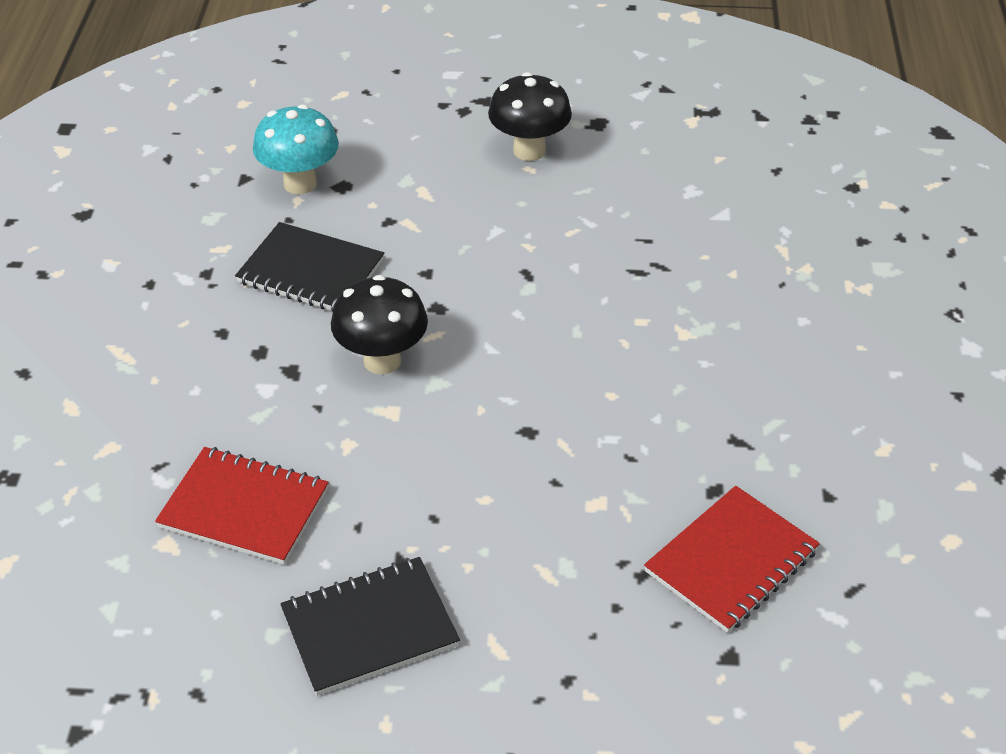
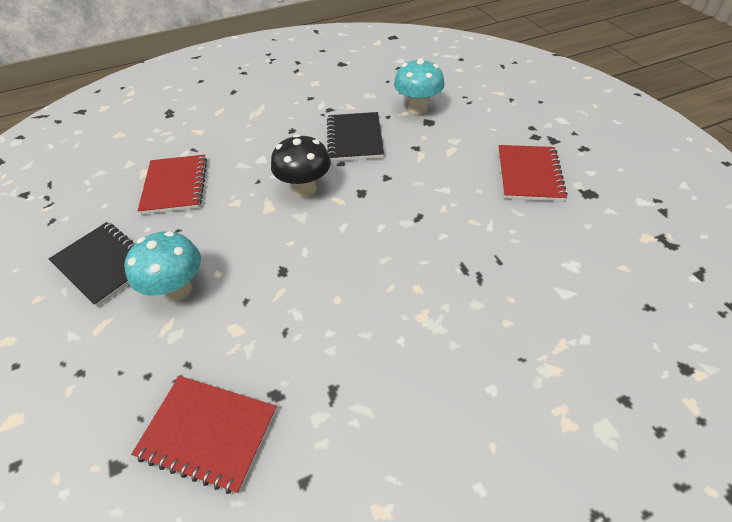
camera: 65 degrees right, 5 degrees up
black mushroom [488,72,572,161] -> red notebook [498,145,568,201]
none -> turquoise mushroom [124,231,201,301]

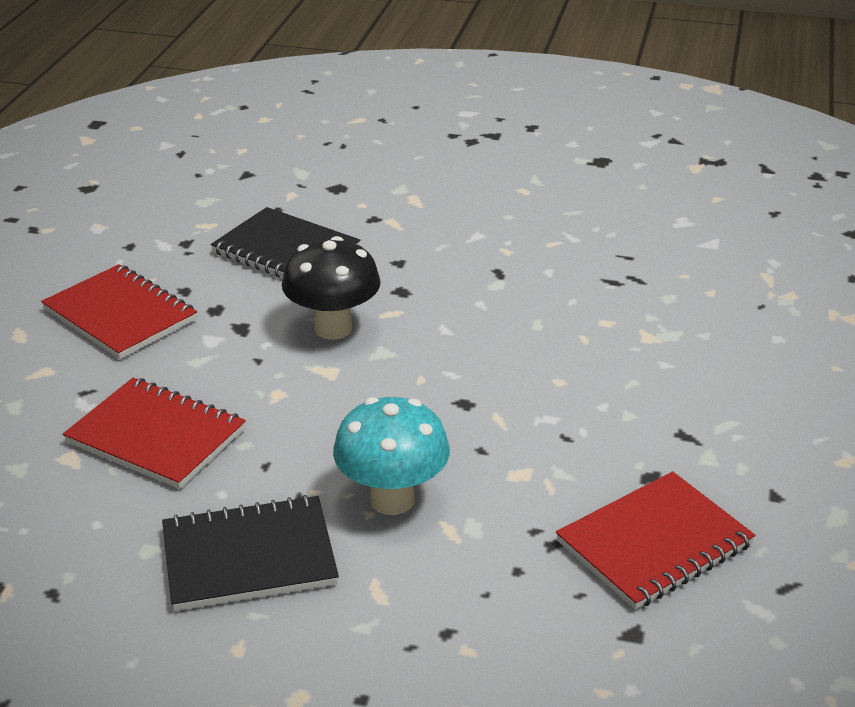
camera: 55 degrees left, 15 degrees down
turquoise mushroom [394,58,445,115] -> none
red notebook [498,145,568,201] -> red notebook moved to [41,264,197,359]

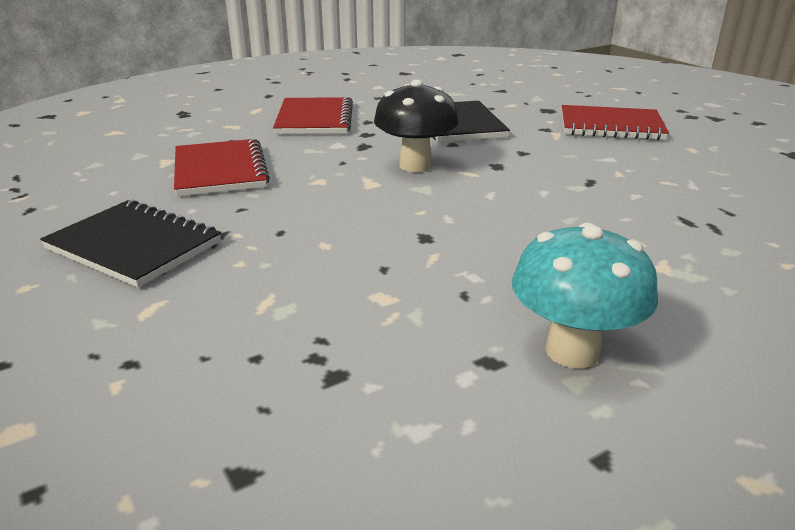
camera: 45 degrees right, 5 degrees down
turquoise mushroom [333,397,450,515] -> turquoise mushroom moved to [512,222,658,369]
red notebook [556,471,755,610] -> red notebook moved to [562,105,669,140]

